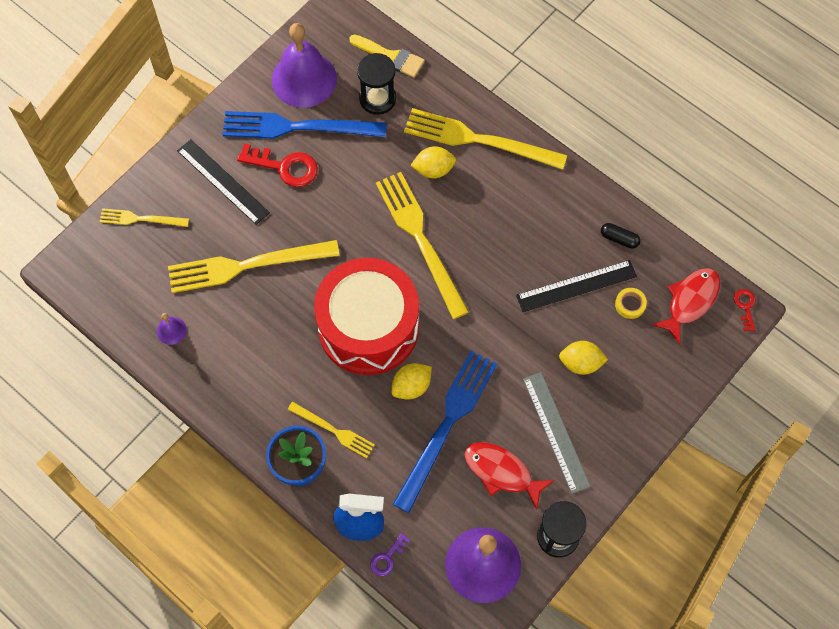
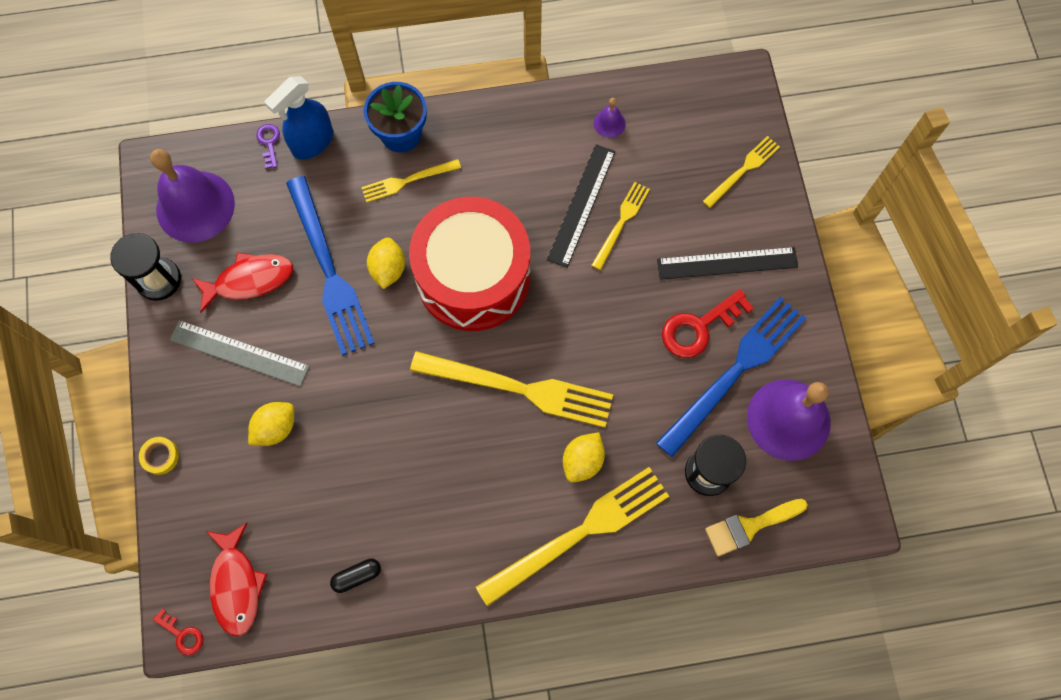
camera: 130 degrees right, 5 degrees up
yellow fork [168,240,340,293] -> yellow fork [591,182,650,270], size x0.53
black ruler [516,260,637,312] -> black ruler moved to [547,144,615,268]
yellow tape [615,288,647,319] -> yellow tape moved to [139,437,179,475]

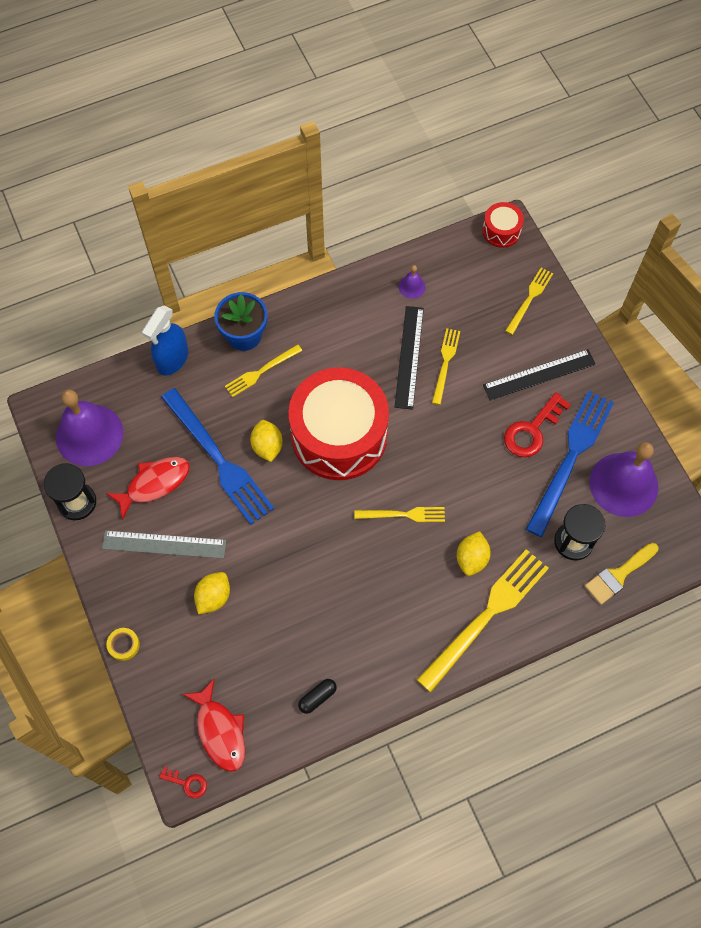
camera: 15 degrees left, 5 degrees down
purple key [256,124,280,169] -> none
yellow fork [410,351,613,428] -> yellow fork [354,507,445,522], size x0.53
none -> red drum [482,202,524,248]

